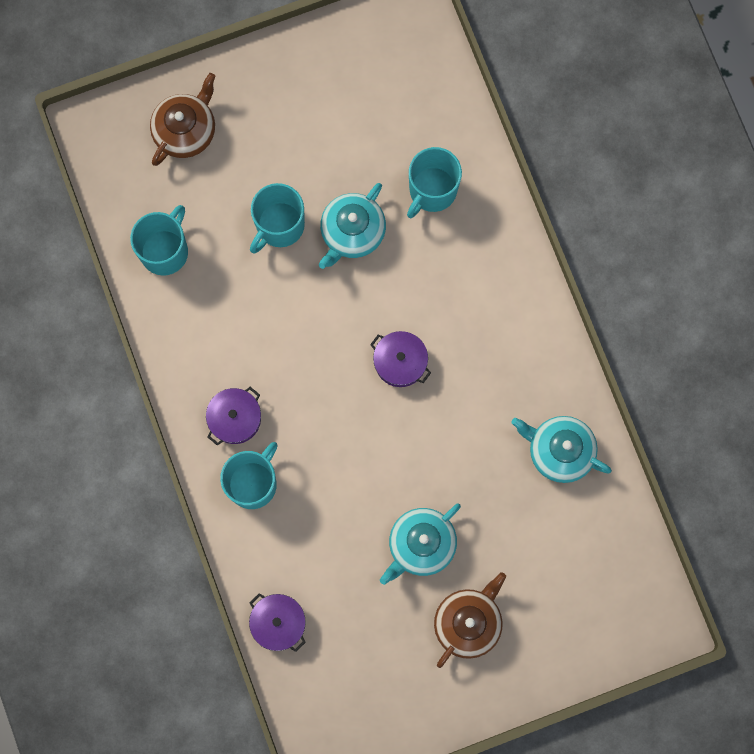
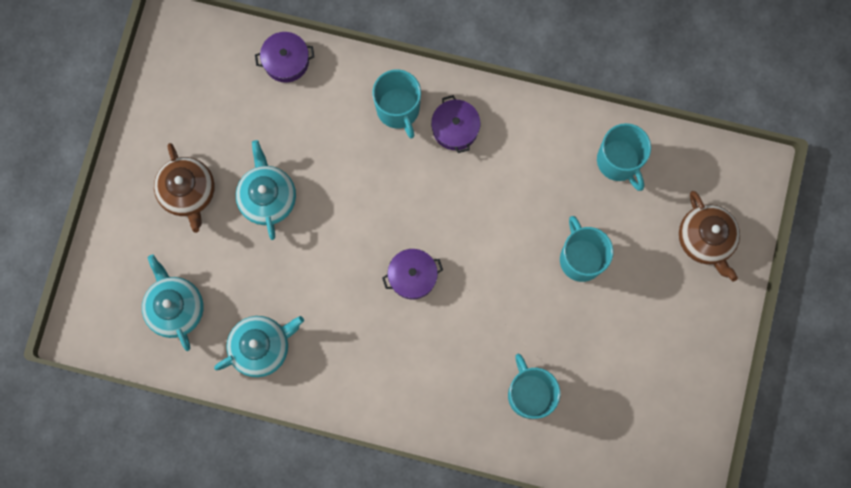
camera: 125 degrees right, 0 degrees up
turquoise teapot [319,183,386,269] -> turquoise teapot moved to [142,255,204,351]

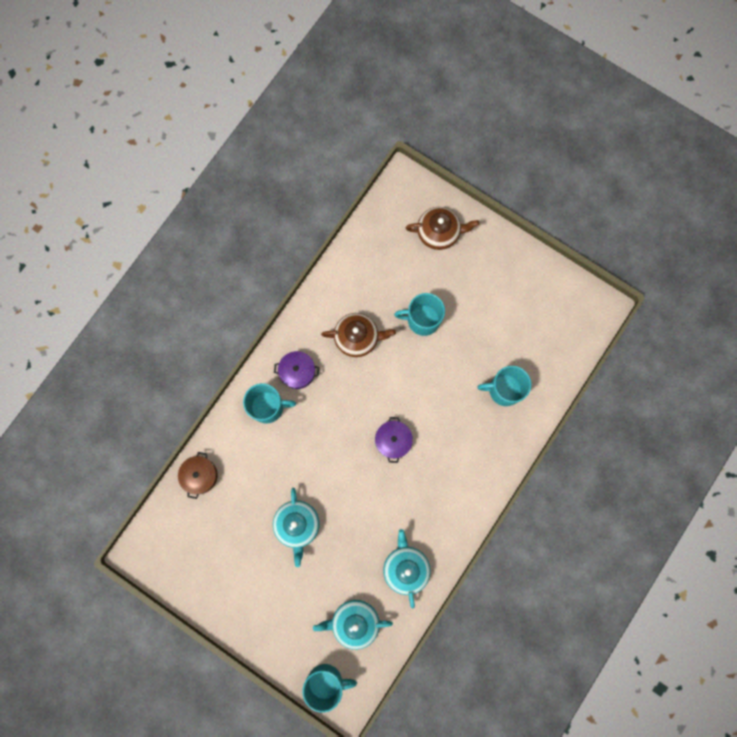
camera: 70 degrees left, 0 degrees up
brown teapot [154,143,215,233] -> brown teapot moved to [321,313,396,357]
turquoise teapot [236,140,296,240] -> turquoise teapot turned 105 degrees counterclockwise [273,488,320,567]
purple pot [255,32,314,83] -> brown pot [178,452,218,499]
turquoise mug [597,123,651,191] -> turquoise mug moved to [302,664,357,713]

